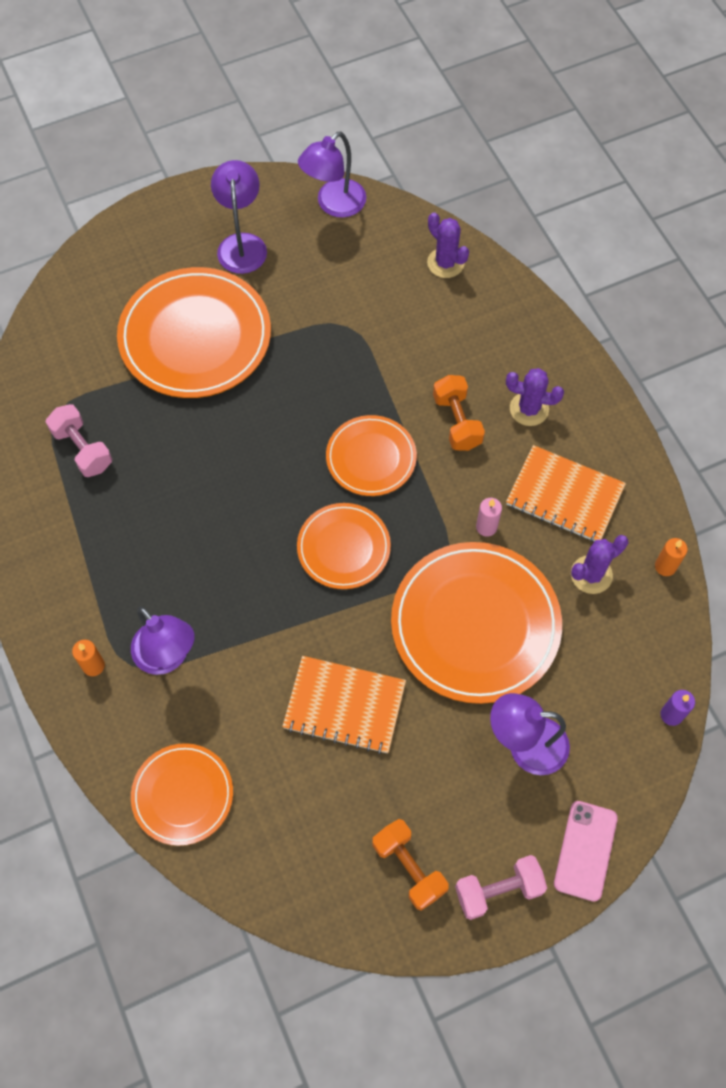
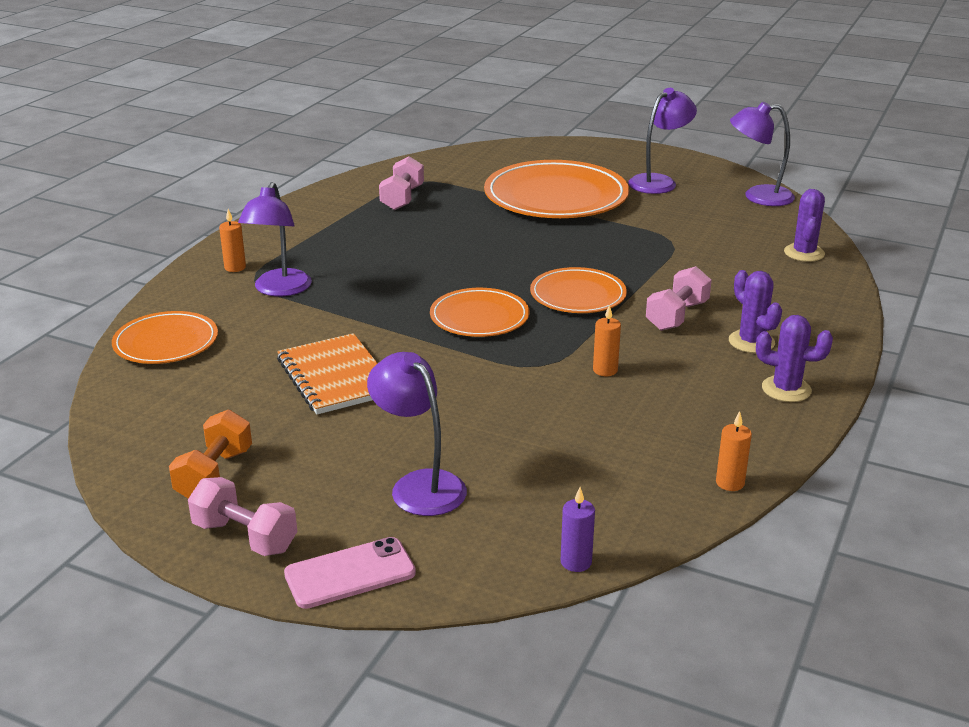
camera: 50 degrees right, 35 degrees down
orange plate [391,542,562,704] -> none
orange dumbbell [433,375,485,451] -> pink dumbbell [646,266,712,331]
pink candle [476,498,502,537] -> orange candle [593,304,621,376]
orange notebook [506,445,626,542] -> none
purple cactus [571,535,628,594] -> purple cactus moved to [756,315,833,402]

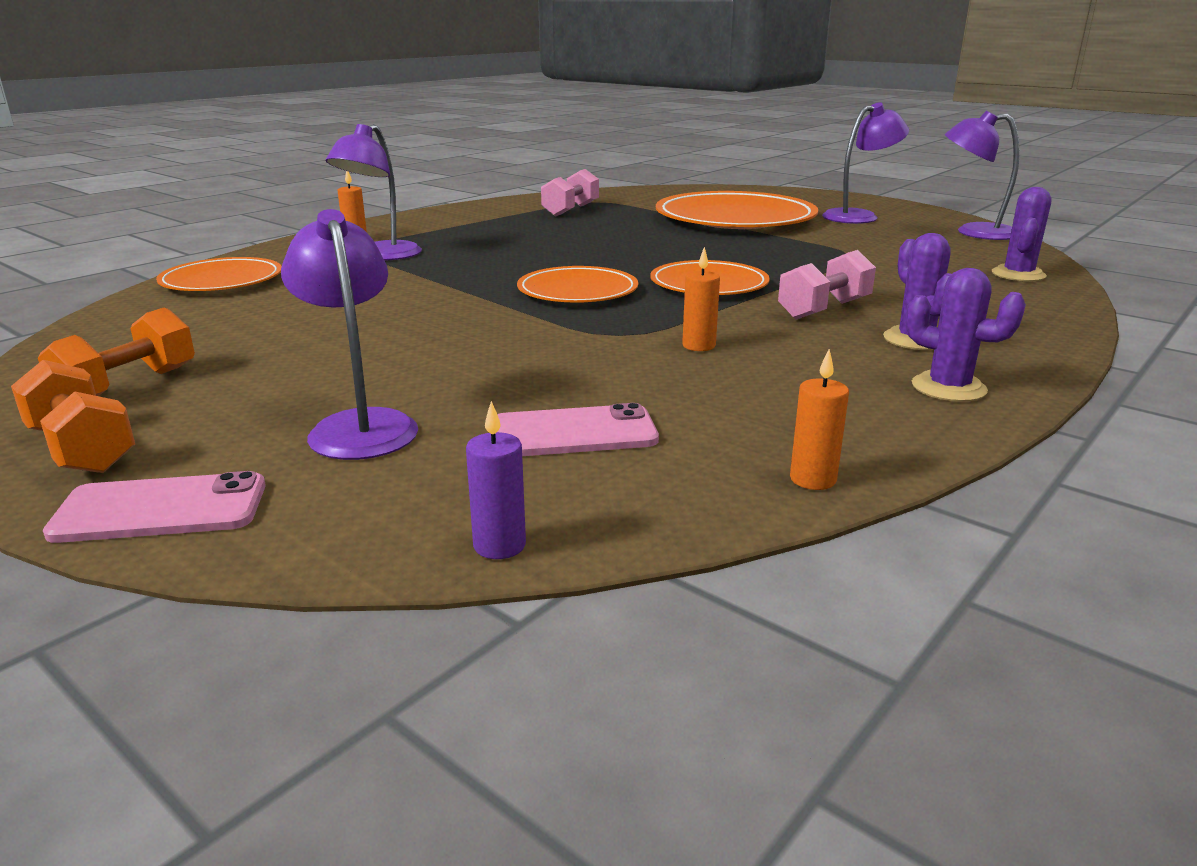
camera: 15 degrees right, 5 degrees down
pink dumbbell [188,477,297,556] -> orange dumbbell [11,360,135,473]
orange notebook [277,333,378,414] -> none
none -> pink phone [497,403,659,456]

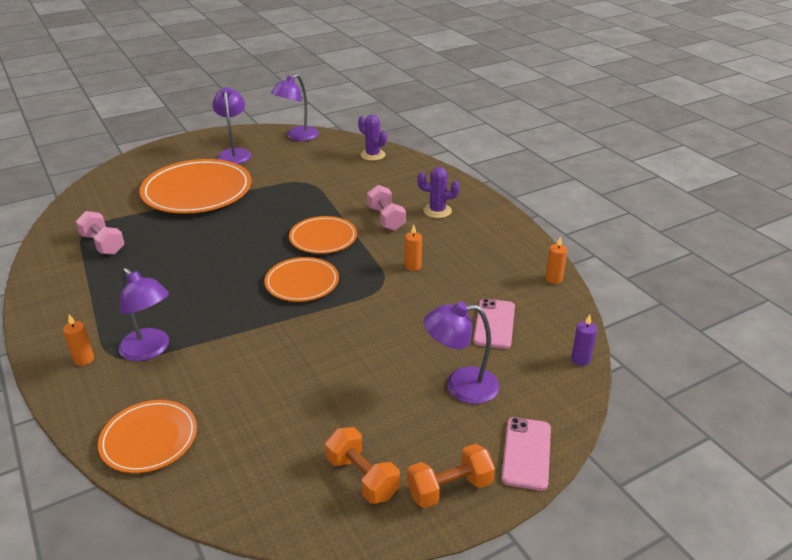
camera: 70 degrees left, 10 degrees up
purple cactus [906,268,1026,402] -> none

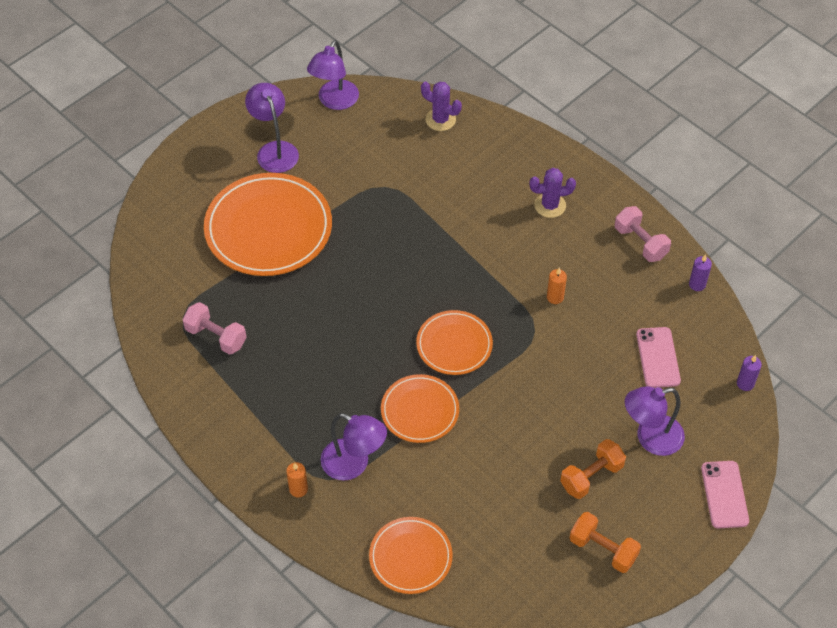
camera: 15 degrees left, 20 degrees up
orange plate [289,216,357,254] -> orange plate moved to [381,374,459,443]
pink dumbbell [367,185,406,231] -> pink dumbbell moved to [615,206,671,262]
orange dumbbell [407,444,495,508] -> orange dumbbell moved to [560,439,626,499]
orange candle [545,236,567,284] -> purple candle [689,254,712,291]

